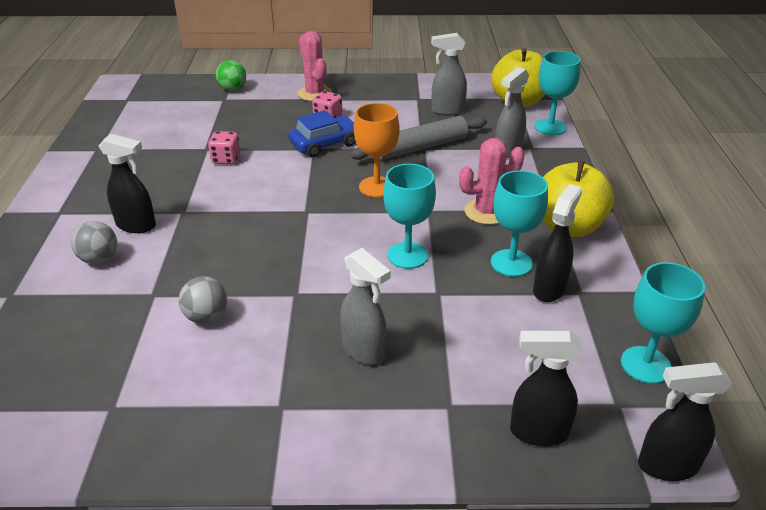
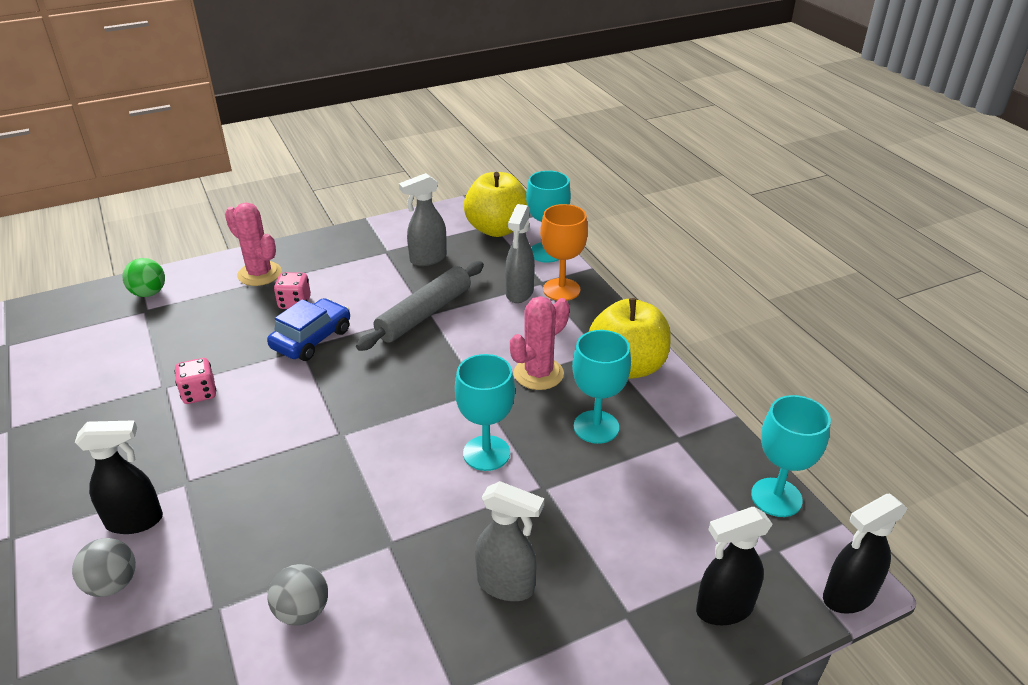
camera: 25 degrees left, 0 degrees up
orange goblet [354,103,400,197] -> orange goblet moved to [540,204,588,301]
black spray bottle [533,184,582,302] -> none

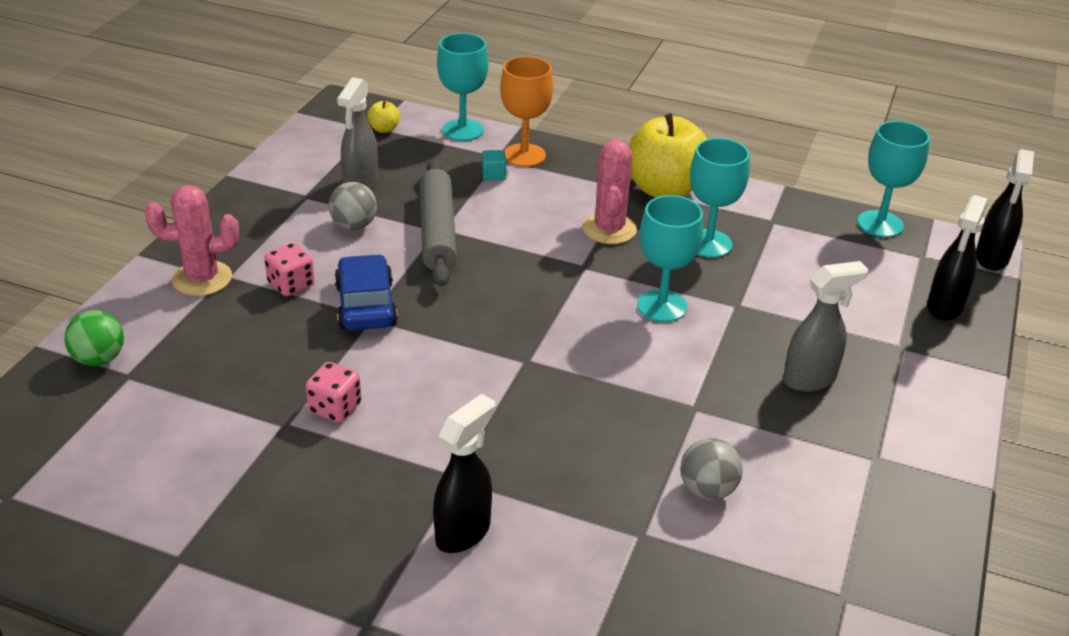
camera: 45 degrees left, 0 degrees up
grey ball [72,538,136,597] -> grey ball moved to [328,182,377,230]
yellow apple [464,172,527,237] -> yellow apple [367,101,400,133], size x0.41
grey spray bottle [505,204,535,303] -> turquoise cube [482,150,506,180]

